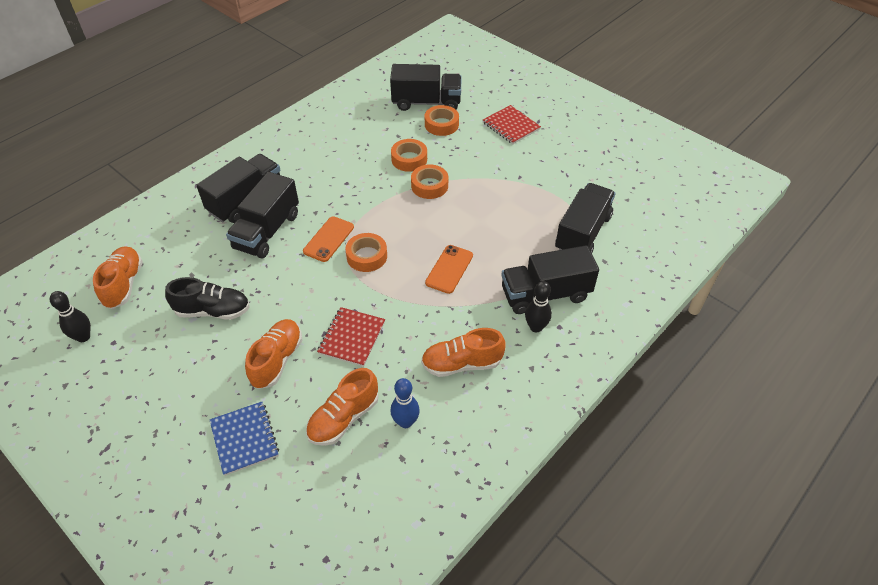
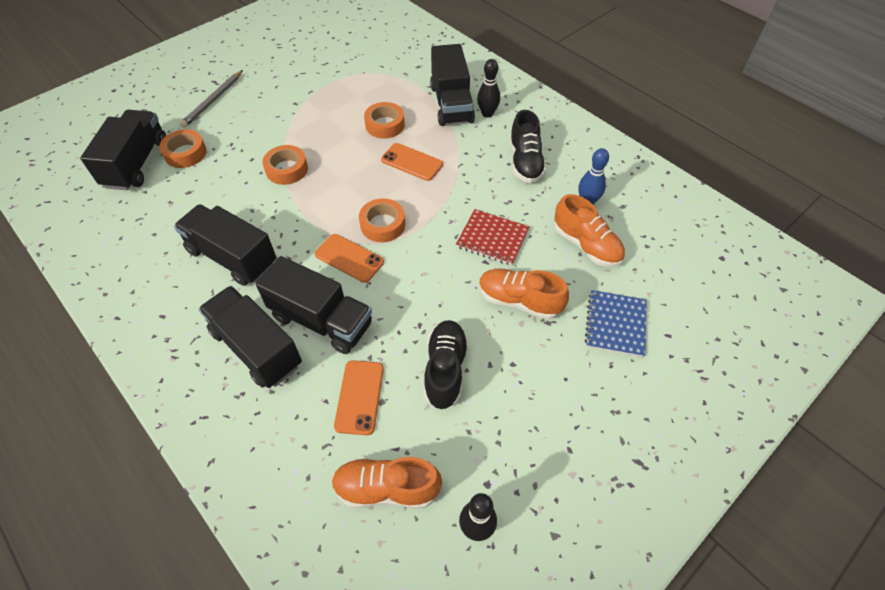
camera: 85 degrees left, 5 degrees up
blue notebook [210,402,279,476] -> blue notebook turned 60 degrees counterclockwise [585,290,647,357]
orange tape [391,139,427,172] -> orange tape moved to [364,102,405,139]
orange shoe [421,328,506,377] -> black shoe [510,110,546,183]
red notebook [483,105,541,144] -> grey pencil [180,70,243,128]
black truck [555,183,616,253] -> black truck moved to [174,204,277,286]
none -> orange phone [334,360,384,435]

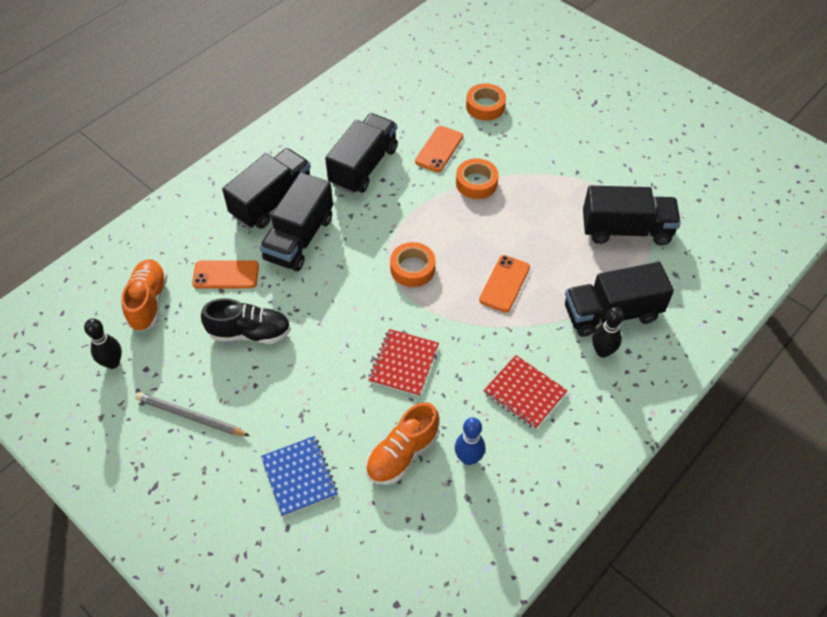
camera: 85 degrees right, 0 degrees up
black truck [80,110,166,190] -> black truck moved to [583,186,681,245]
grey pencil [180,70,243,128] -> grey pencil moved to [135,392,250,436]
orange phone [315,234,384,283] -> orange phone moved to [415,126,463,172]
orange tape [364,102,405,139] -> none
orange shoe [479,269,569,320] -> none
black shoe [510,110,546,183] -> red notebook [483,355,568,429]
blue notebook [585,290,647,357] -> blue notebook turned 60 degrees clockwise [261,436,338,517]

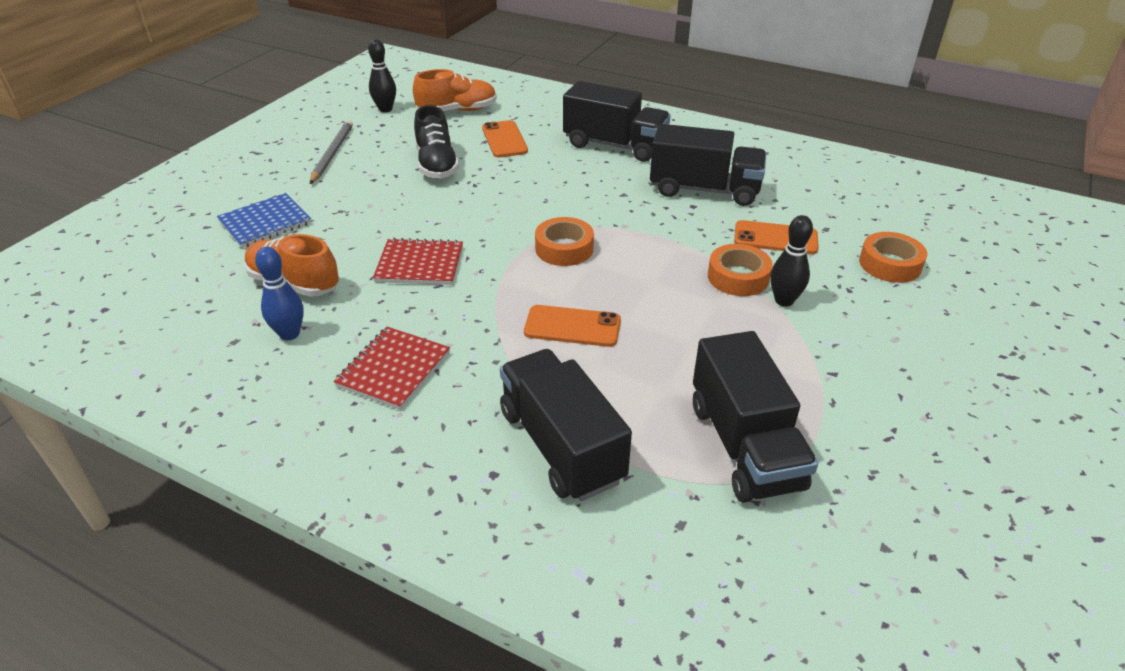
camera: 75 degrees right, 15 degrees down
black truck [259,172,333,271] -> none
black bowling pin [592,307,624,358] -> black bowling pin moved to [770,215,813,307]

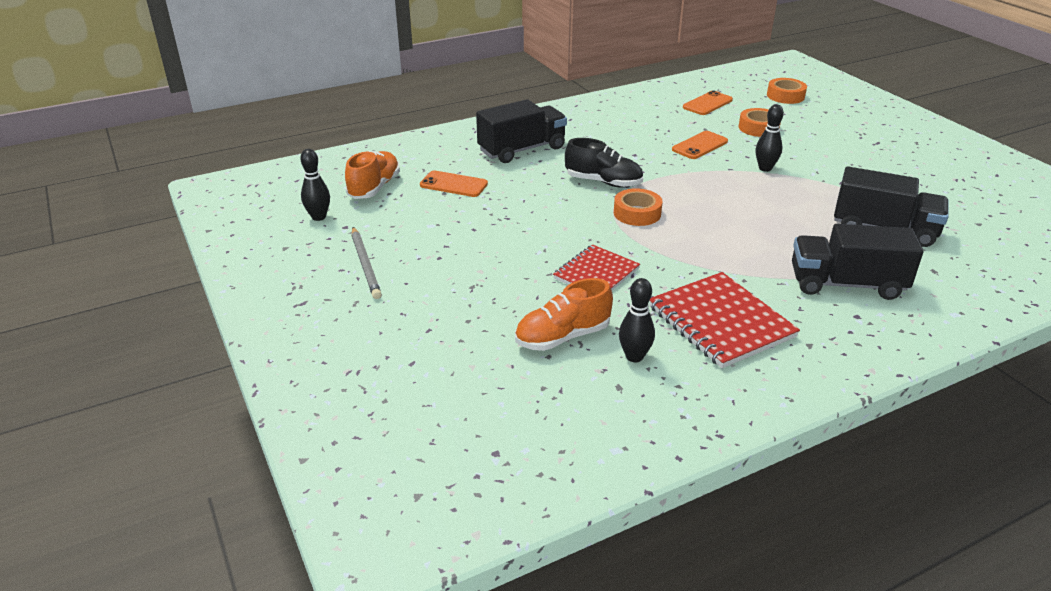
camera: 55 degrees left, 5 degrees down
blue notebook [217,193,311,248] -> none
blue bowling pin [255,247,304,340] -> black bowling pin [619,278,655,362]
grey pencil [310,120,353,184] -> grey pencil turned 150 degrees counterclockwise [352,227,382,299]
red notebook [333,327,450,410] -> red notebook [649,272,800,368], size x1.54
black shoe [414,105,459,179] -> black shoe moved to [565,138,643,188]
orange phone [524,305,621,347] -> orange phone moved to [683,90,733,115]
black truck [650,124,766,206] -> none
orange tape [708,244,773,296] -> orange tape moved to [767,78,807,104]

